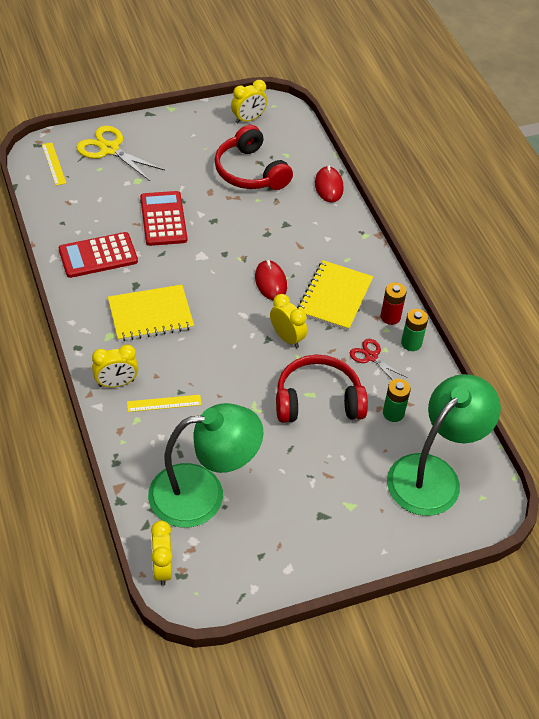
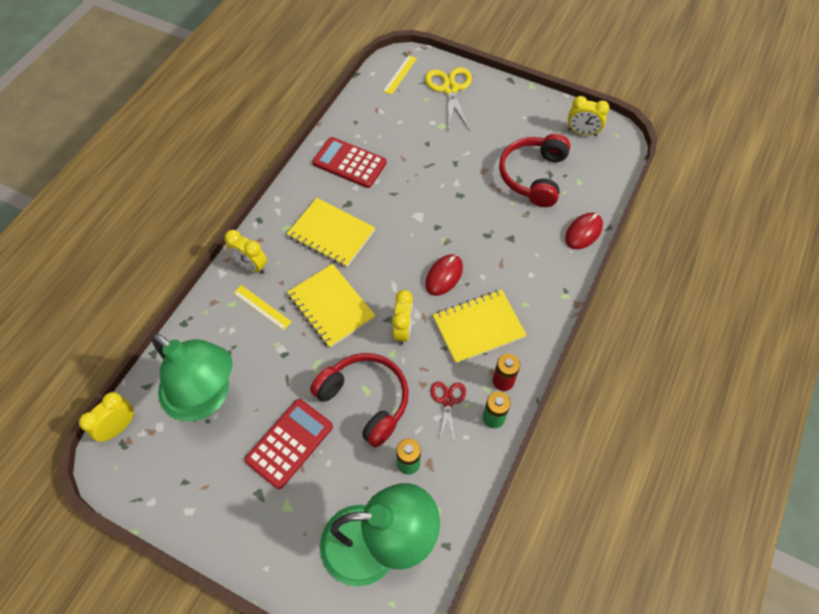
camera: 50 degrees right, 10 degrees up
red calculator [140,191,187,246] -> red calculator moved to [244,399,333,489]
none -> yellow notebook [287,264,376,348]

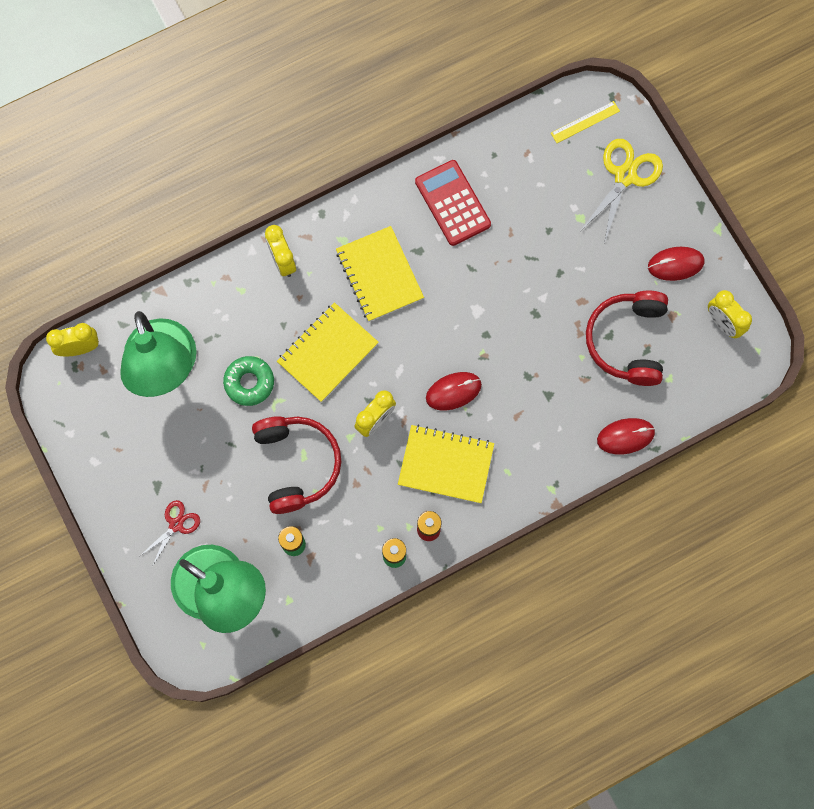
camera: 35 degrees right, 15 degrees up
yellow ruler [233,285,292,330] -> none
red calculator [244,399,333,489] -> none
yellow notebook [287,264,376,348] -> yellow notebook turned 45 degrees clockwise [277,302,379,402]
red scissors [431,382,466,443] -> red scissors moved to [140,500,200,565]
red headphones [499,134,570,207] -> red headphones turned 45 degrees counterclockwise [586,290,668,386]
none -> green donut [223,356,274,406]
none -> red mouse [648,247,704,281]

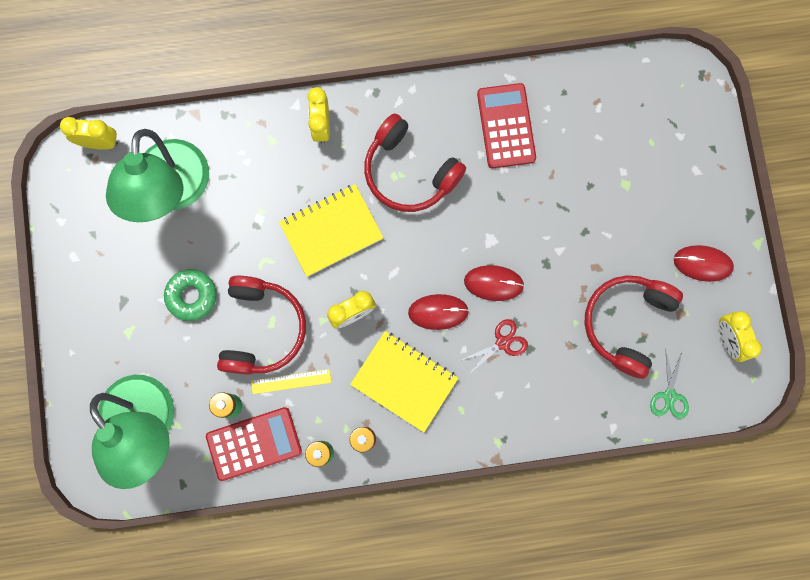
camera: 20 degrees right, 5 degrees up
red scissors [140,500,200,565] -> red scissors moved to [459,319,528,374]
green donut [223,356,274,406] -> green donut moved to [164,269,217,321]
yellow notebook [336,226,424,322] -> red headphones [364,113,466,212]
yellow ruler [551,101,620,143] -> yellow ruler moved to [251,369,331,394]
yellow scissors [582,139,663,243] -> none
red mouse [597,418,655,454] -> red mouse moved to [464,265,525,301]
none -> red calculator [206,407,302,481]
none -> green scissors [650,348,689,419]

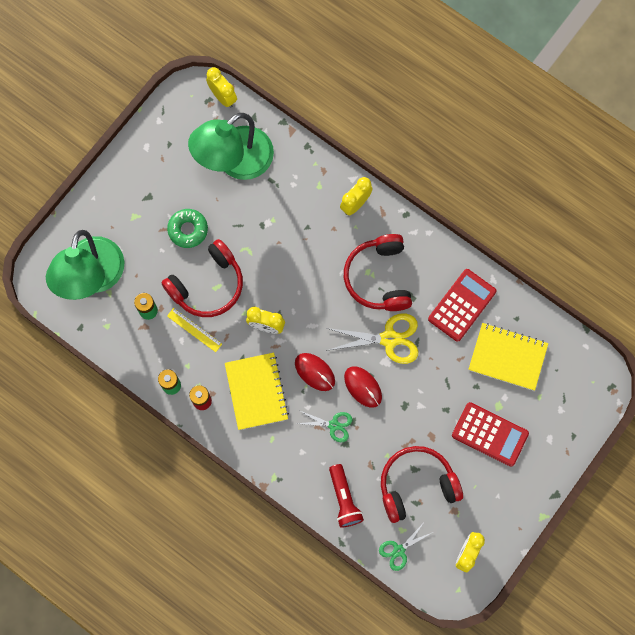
camera: 45 degrees right, 5 degrees down
red calculator [206,407,302,481] -> red calculator moved to [452,402,529,466]
yellow notebook [279,184,383,277] -> yellow notebook moved to [468,323,548,391]
red scissors [459,319,528,374] -> green scissors [296,411,353,442]
red mouse [674,245,734,282] -> none
none -> yellow scissors [326,314,418,364]
none -> red flashlight [329,464,364,528]

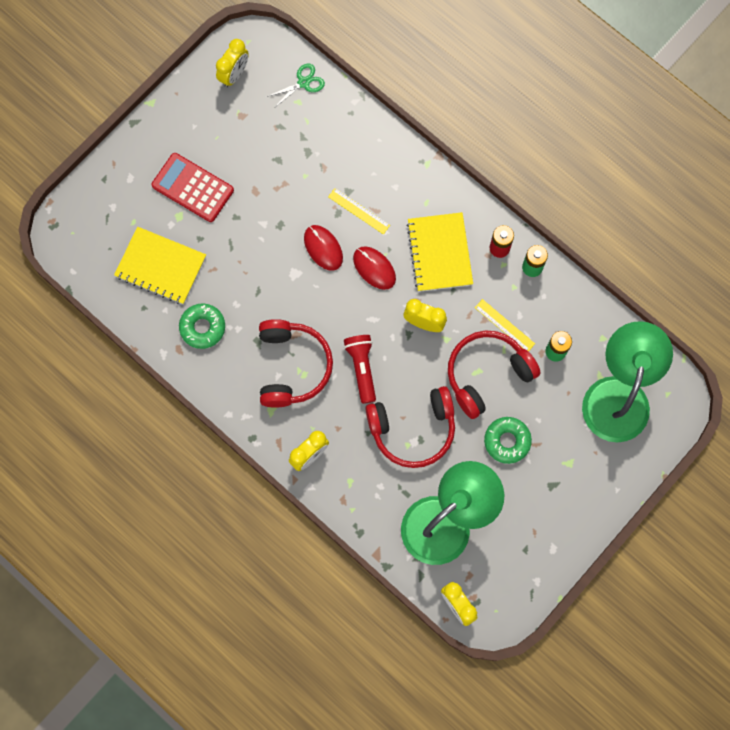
camera: 175 degrees left, 0 degrees up
green scissors [296,411,353,442] -> yellow ruler [328,188,390,235]
yellow scissors [326,314,418,364] -> none
red flashlight [329,464,364,528] -> red flashlight moved to [344,335,376,404]
red headphones [381,446,463,523] -> red headphones moved to [365,386,455,468]
red calculator [428,269,497,342] -> green donut [179,303,225,349]

